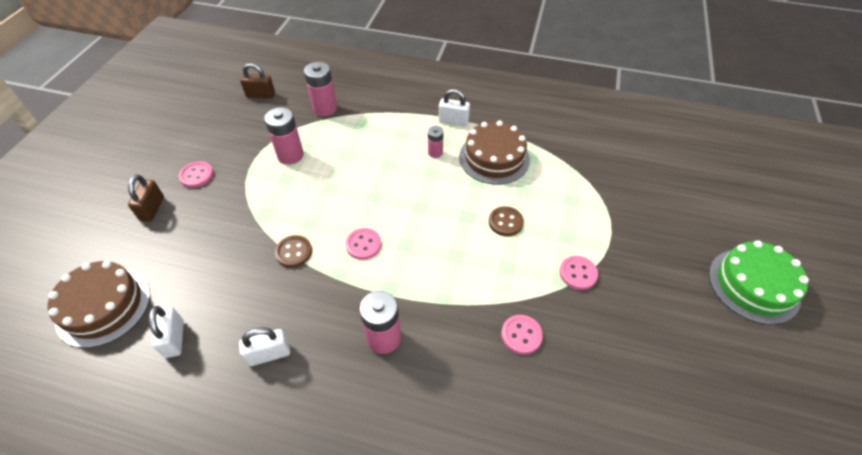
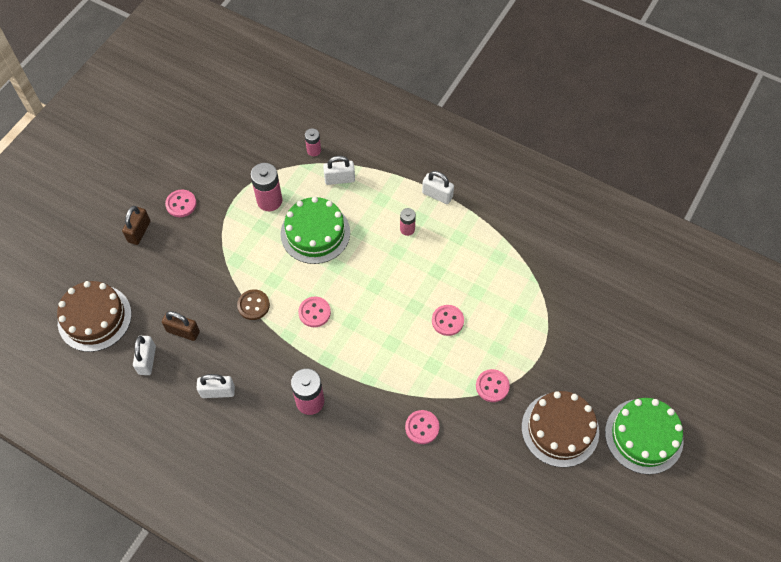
camera: 15 degrees right, 10 degrees up
brown padlock [240,63,275,99] -> brown padlock moved to [162,311,200,341]
pink battery [304,62,337,117] -> pink battery [305,128,321,156], size x0.58
brown cake [459,120,530,185] -> brown cake moved to [522,391,599,467]
brown button [489,206,524,236] -> pink button [432,305,464,336]
none -> green cake [281,197,350,264]
none -> white padlock [323,156,355,185]

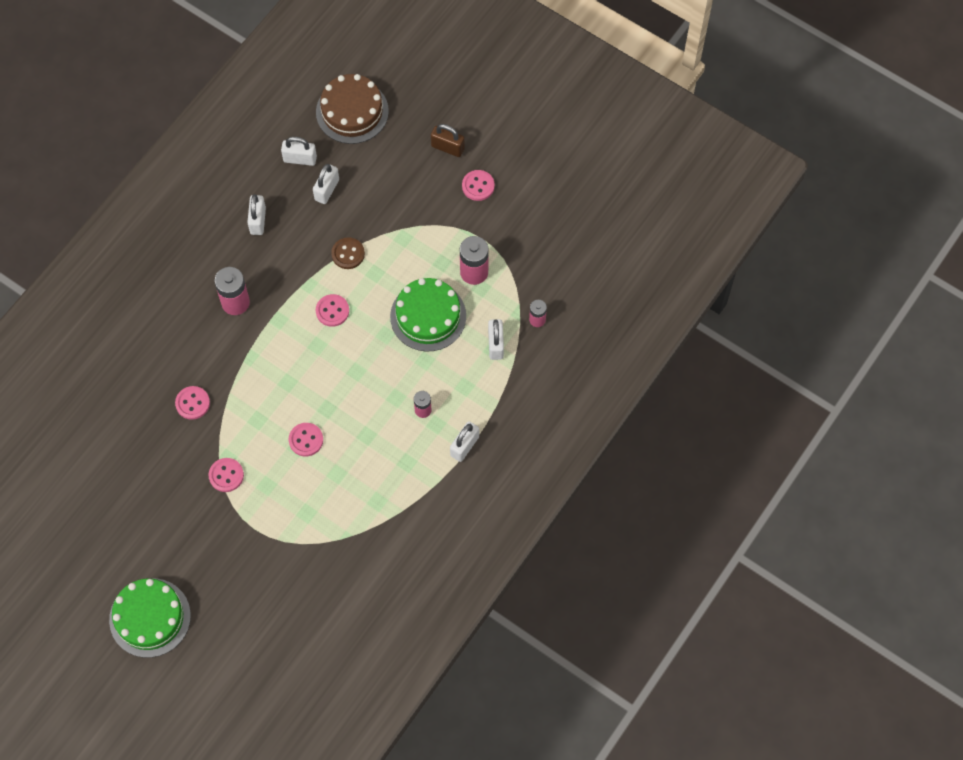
camera: 95 degrees right, 5 degrees up
brown padlock [162,311,200,341] -> white padlock [313,164,339,204]
brown cake [522,391,599,467] -> none

